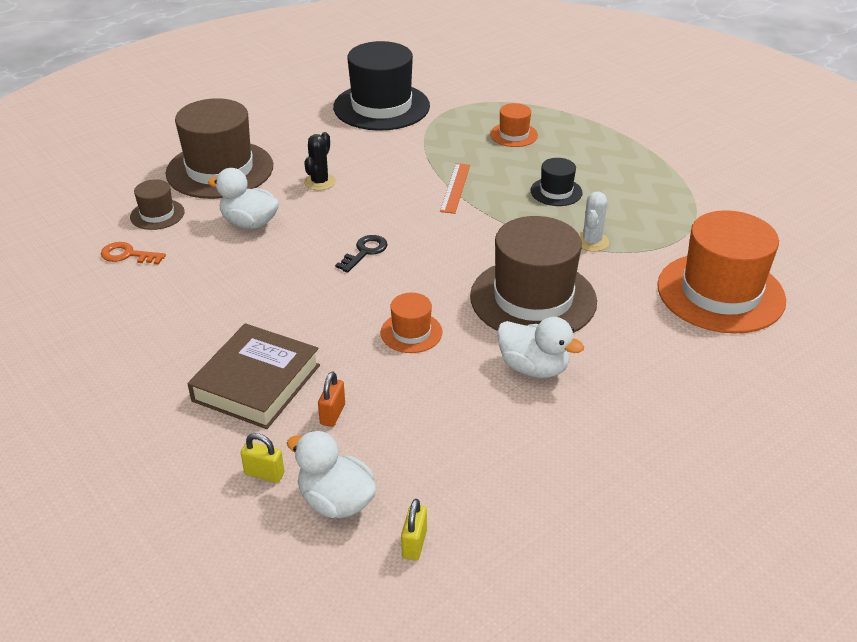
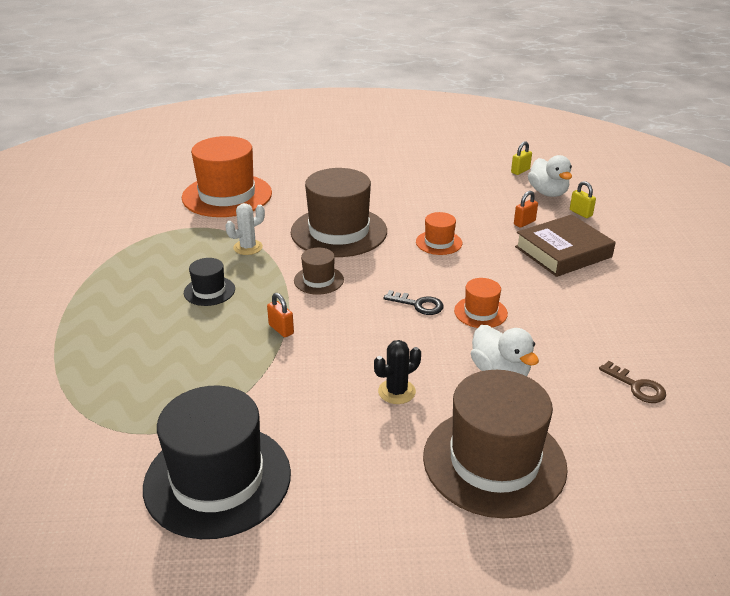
camera: 145 degrees left, 5 degrees down
orange key [101,242,166,265] -> brown key [599,361,666,403]
brown hat [130,179,185,230] -> brown hat moved to [294,248,344,295]
black key [335,235,388,273] -> black key turned 135 degrees counterclockwise [384,290,444,315]
orange ruler [440,163,470,214] -> orange padlock [267,293,294,337]
orange hat [490,103,538,147] -> orange hat moved to [454,278,508,328]
white duck [497,317,584,378] -> none

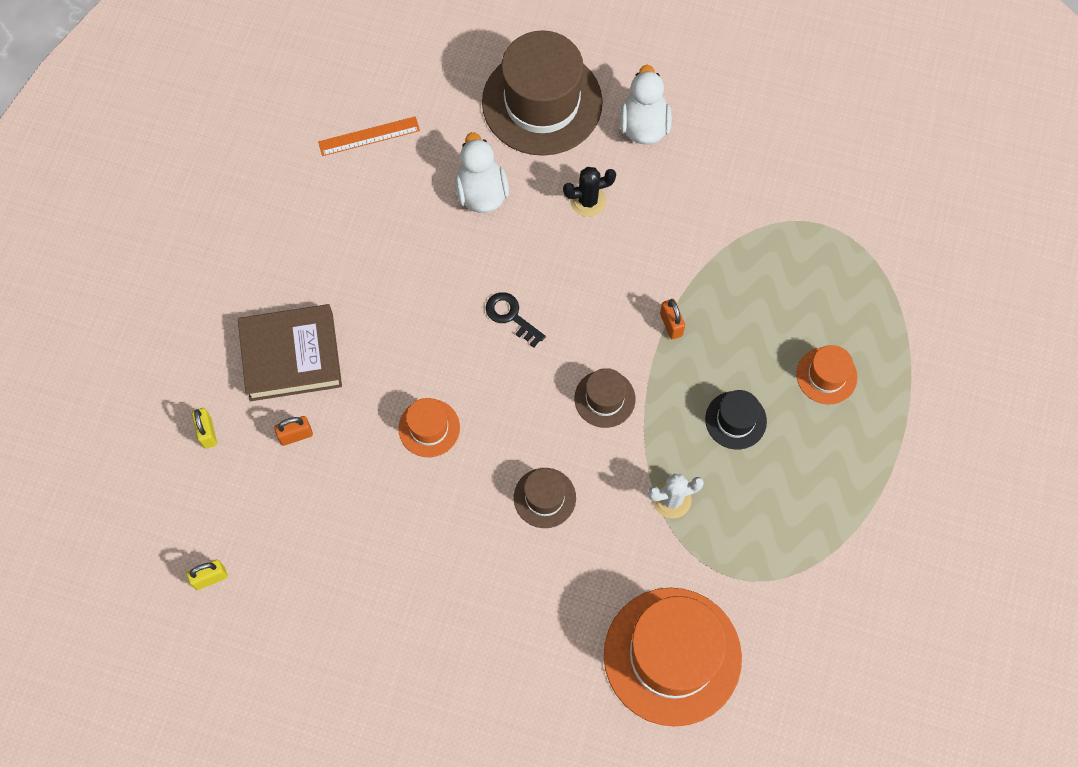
camera: 160 degrees left, 35 degrees up
black hat [143,386,291,539] -> none
brown hat [291,168,387,257] -> brown hat [514,468,576,528], size x0.47
orange hat [454,278,508,328] -> orange hat moved to [796,345,858,404]
white duck [528,155,572,197] -> white duck moved to [620,65,672,144]
brown key [599,361,666,403] -> orange ruler [318,116,420,156]

